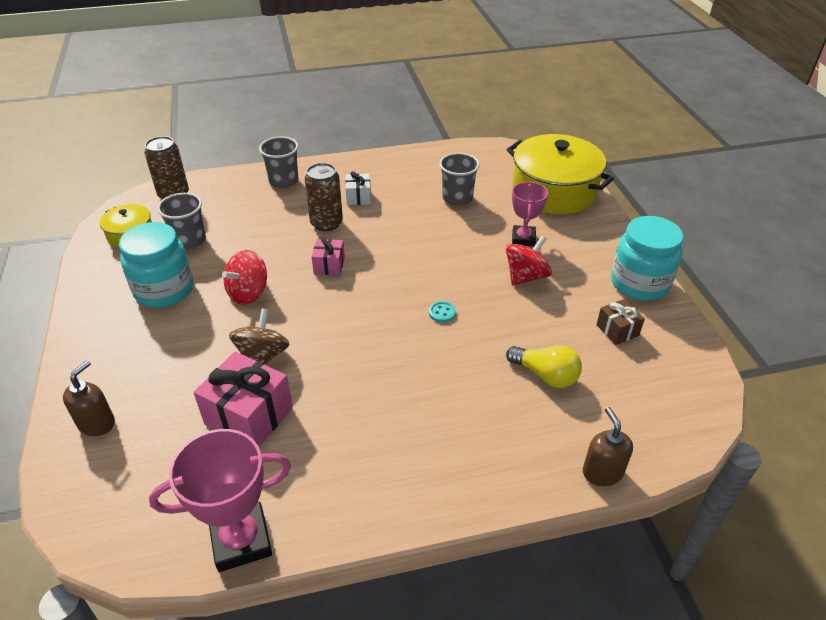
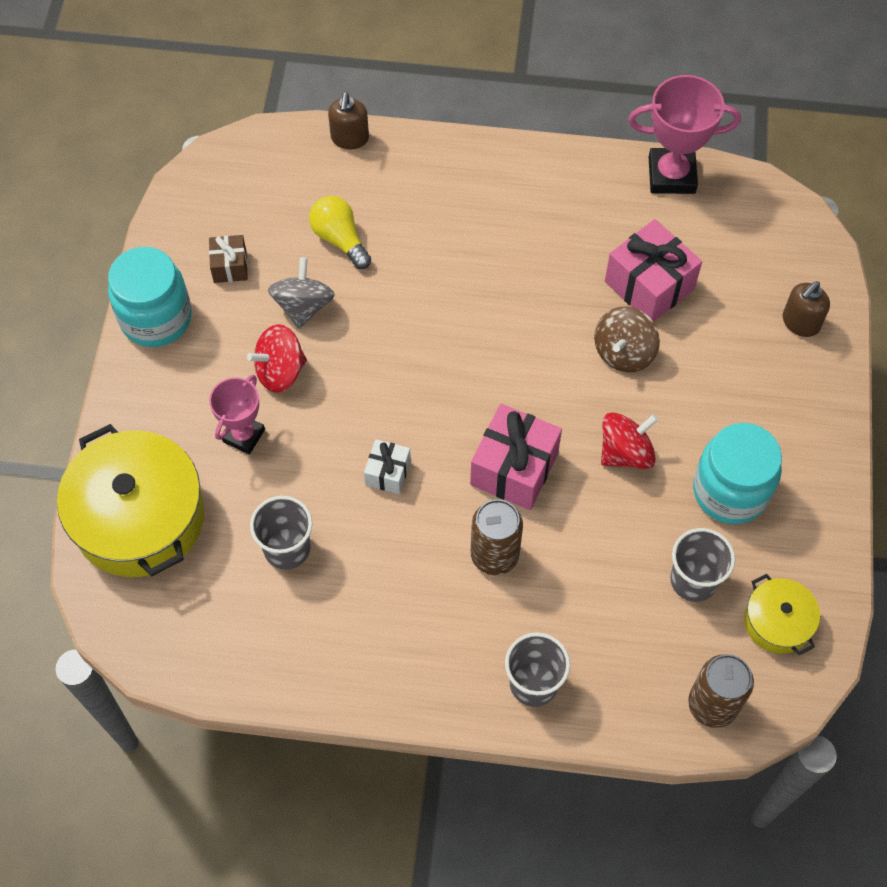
camera: 160 degrees left, 20 degrees up
pink gift [312,237,345,276] -> pink gift [470,404,562,510], size x1.83
white gift [345,171,371,205] -> white gift moved to [364,439,411,494]
turquoise button [429,301,456,323] -> none
none -> grey spinning top [268,257,335,329]

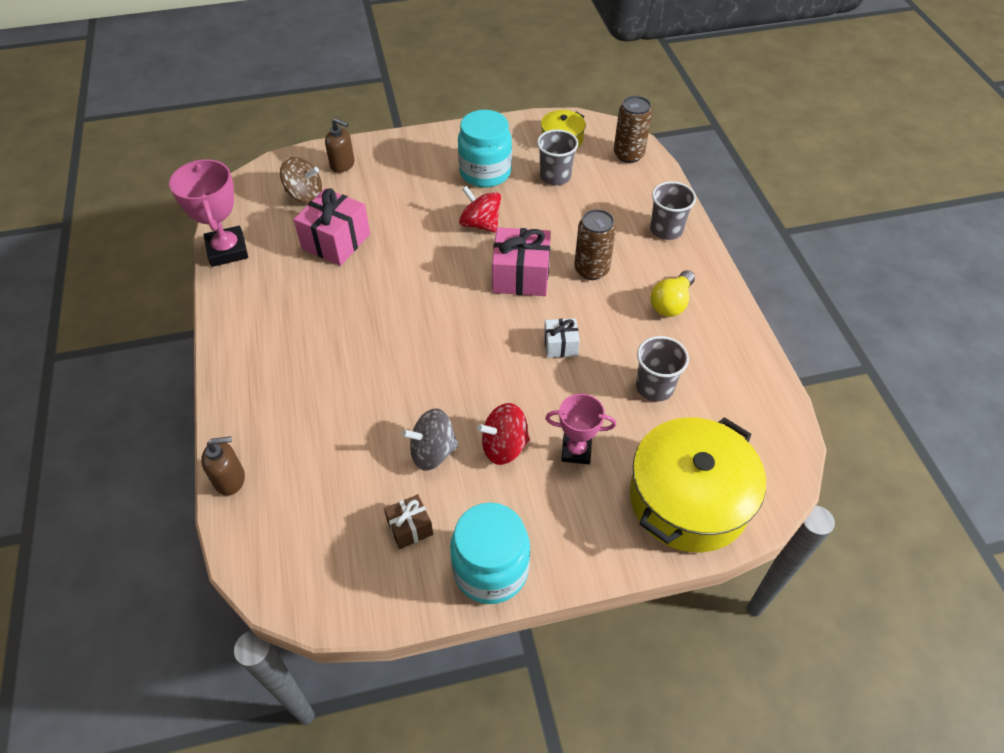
camera: 110 degrees left, 10 degrees down
red spinning top [247,324,307,393] -> red spinning top turned 120 degrees clockwise [477,403,530,465]
yellow light bulb [309,196,371,269] -> yellow light bulb moved to [650,270,695,317]
brown spinning top [594,306,660,373] -> brown spinning top moved to [280,157,322,203]

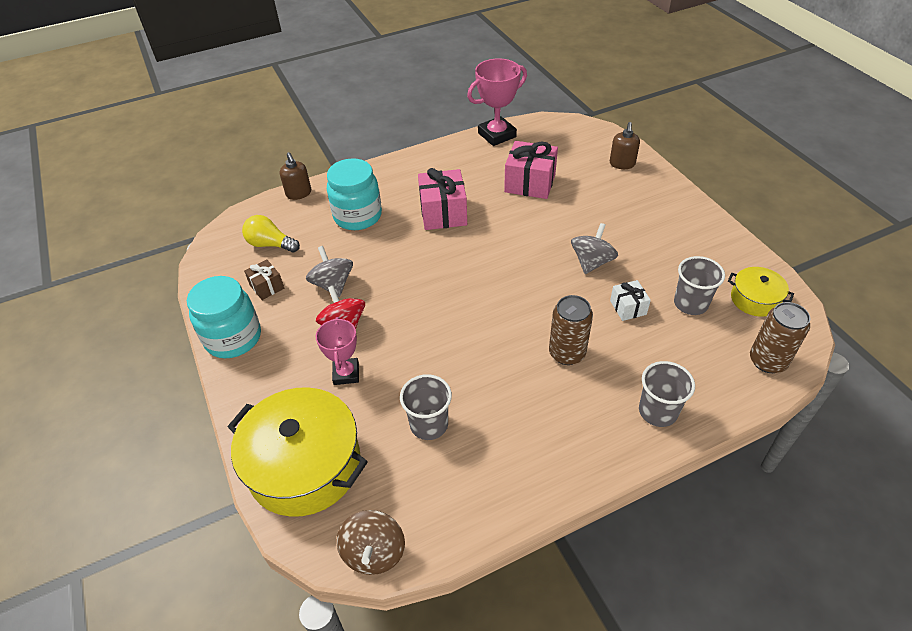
camera: 80 degrees right, 5 degrees down
brown spinning top [280,157,322,203] -> brown spinning top moved to [336,510,405,575]
turquoise jar [458,110,512,188] -> turquoise jar moved to [327,158,382,230]
red spinning top [459,186,501,233] -> grey spinning top [571,223,618,274]
pink gift [492,227,551,296] -> pink gift moved to [418,168,467,230]
white gift [544,318,580,358] -> white gift moved to [610,280,651,321]
yellow light bulb [650,270,695,317] -> yellow light bulb moved to [242,215,300,253]

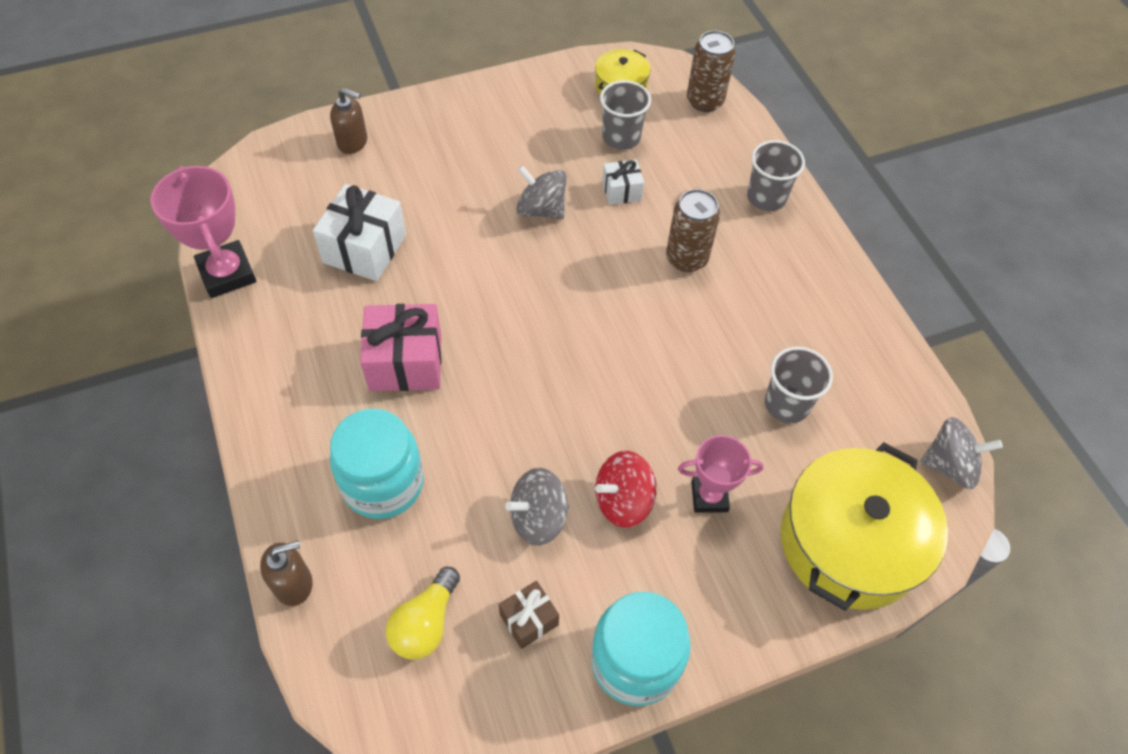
camera: 90 degrees left, 10 degrees up
brown spinning top [336,510,405,575] -> grey spinning top [920,417,1003,489]
pink gift [504,141,558,199] -> white gift [313,184,406,281]

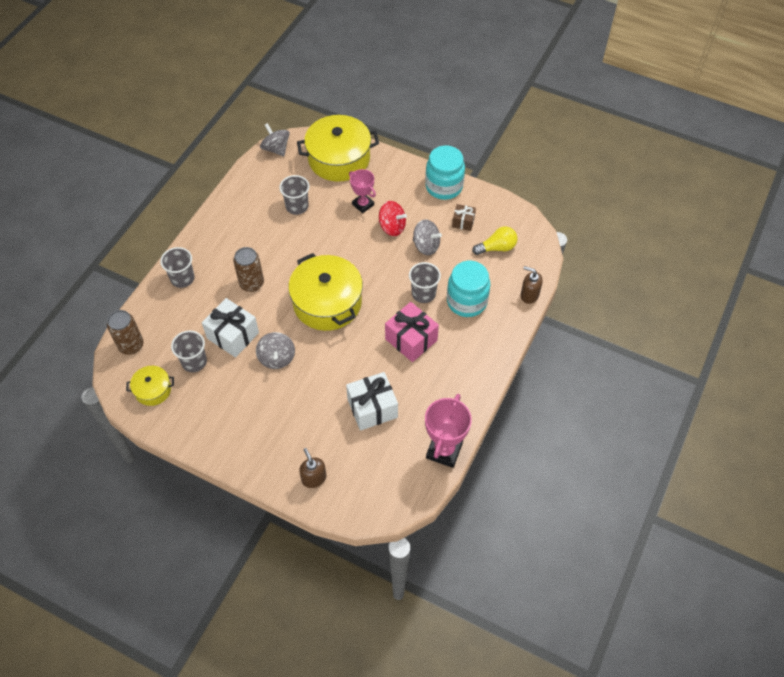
camera: 130 degrees left, 0 degrees up
white gift [602,159,644,205] -> white gift [202,298,259,358], size x1.83
none -> yellow pot [288,253,363,331]
none -> grey cup [409,262,441,303]

